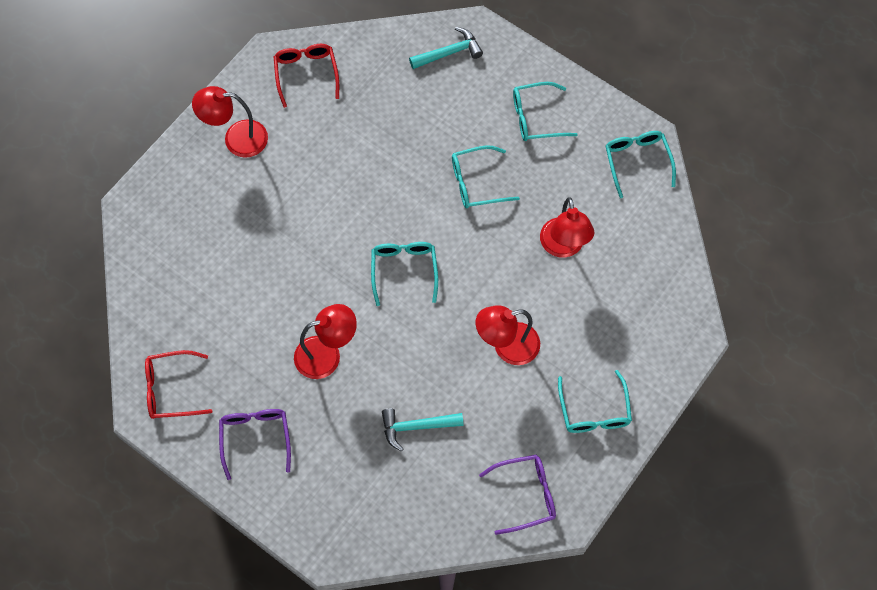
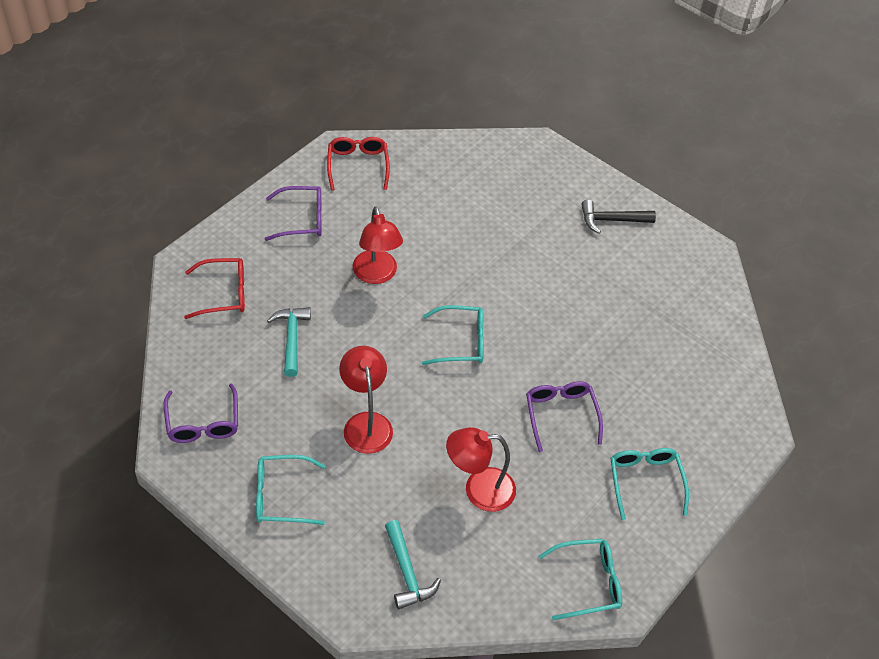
camera: 90 degrees right, 15 degrees down
red lamp [192,86,268,158] -> black hammer [581,200,656,234]
red glasses [274,44,339,108] -> red glasses moved to [184,258,245,319]
turquoise hammer [409,27,483,69] -> turquoise hammer moved to [385,520,441,609]
turquoise glasses [452,145,520,208] -> purple glasses [526,381,603,452]

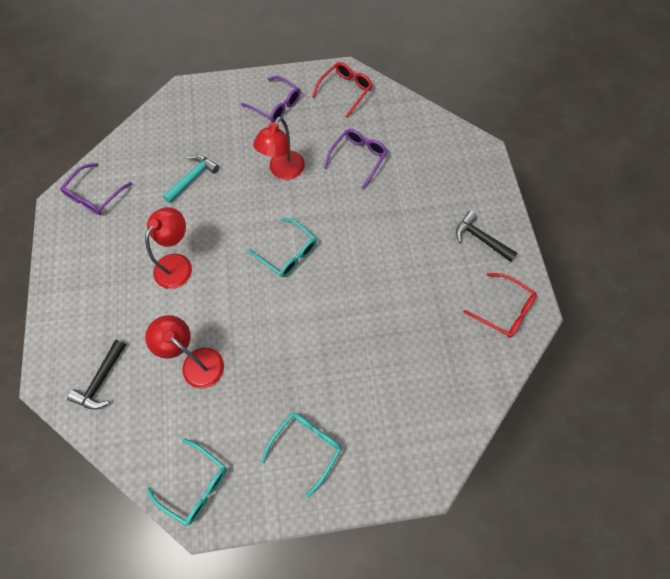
camera: 45 degrees right, 15 degrees up
red glasses [184,258,245,319] -> red glasses moved to [463,273,537,338]
turquoise glasses [256,455,325,525] -> none
turquoise hammer [385,520,441,609] -> black hammer [67,339,126,410]
purple glasses [526,381,603,452] -> purple glasses moved to [324,129,388,189]

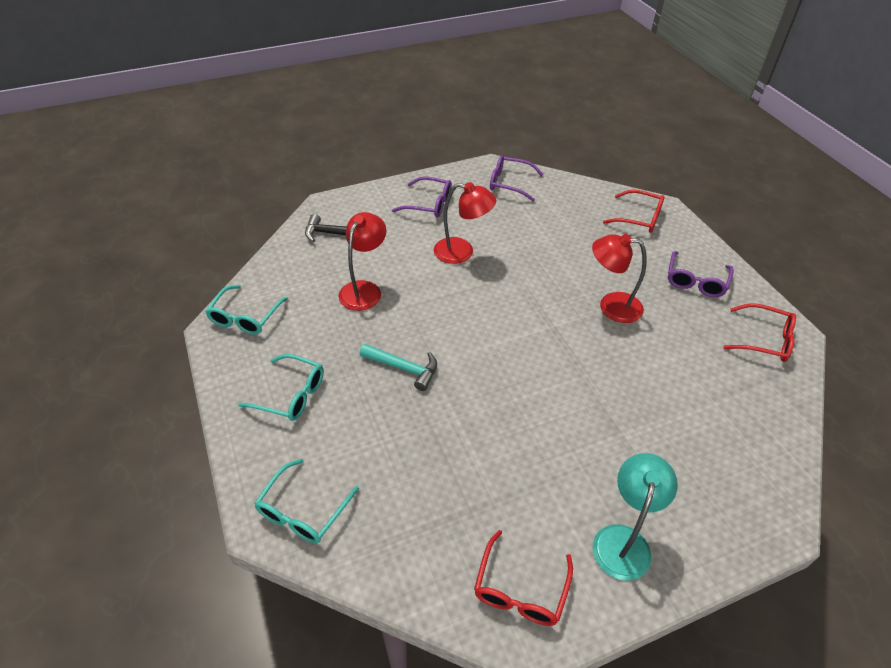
camera: 75 degrees right, 20 degrees down
turquoise hammer [163,154,219,203] -> turquoise hammer moved to [360,344,437,391]
turquoise glasses [248,218,317,277] -> turquoise glasses moved to [254,458,359,543]
purple glasses [324,129,388,189] -> purple glasses moved to [392,176,452,218]
black hammer [456,211,517,262] -> turquoise lamp [593,453,678,581]
none -> red glasses [603,190,664,233]

